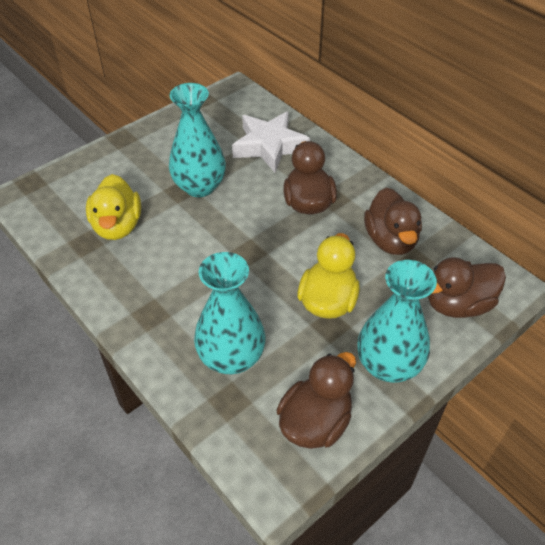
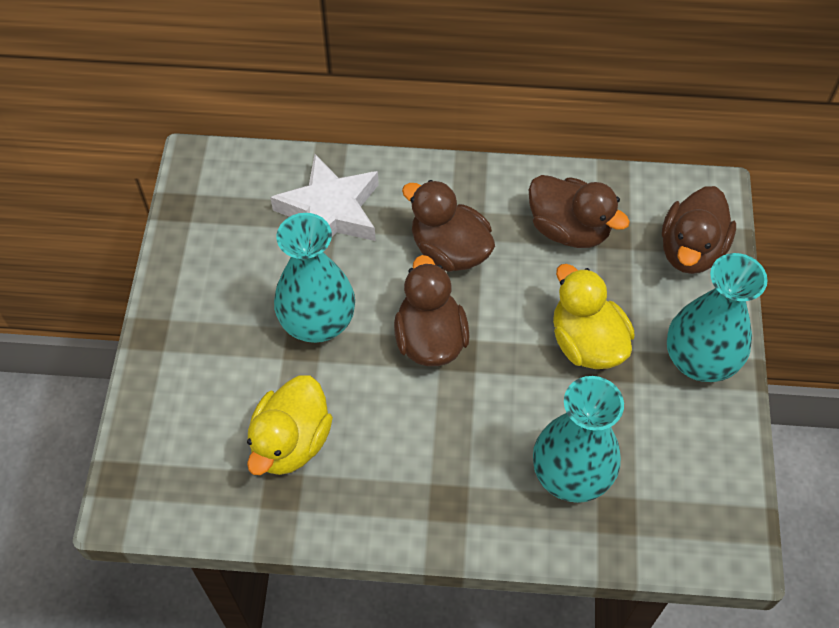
camera: 45 degrees left, 10 degrees up
yellow duck [86,174,141,240] -> yellow duck turned 75 degrees clockwise [247,376,333,475]
brown duck [276,352,356,449] -> brown duck moved to [394,255,470,366]

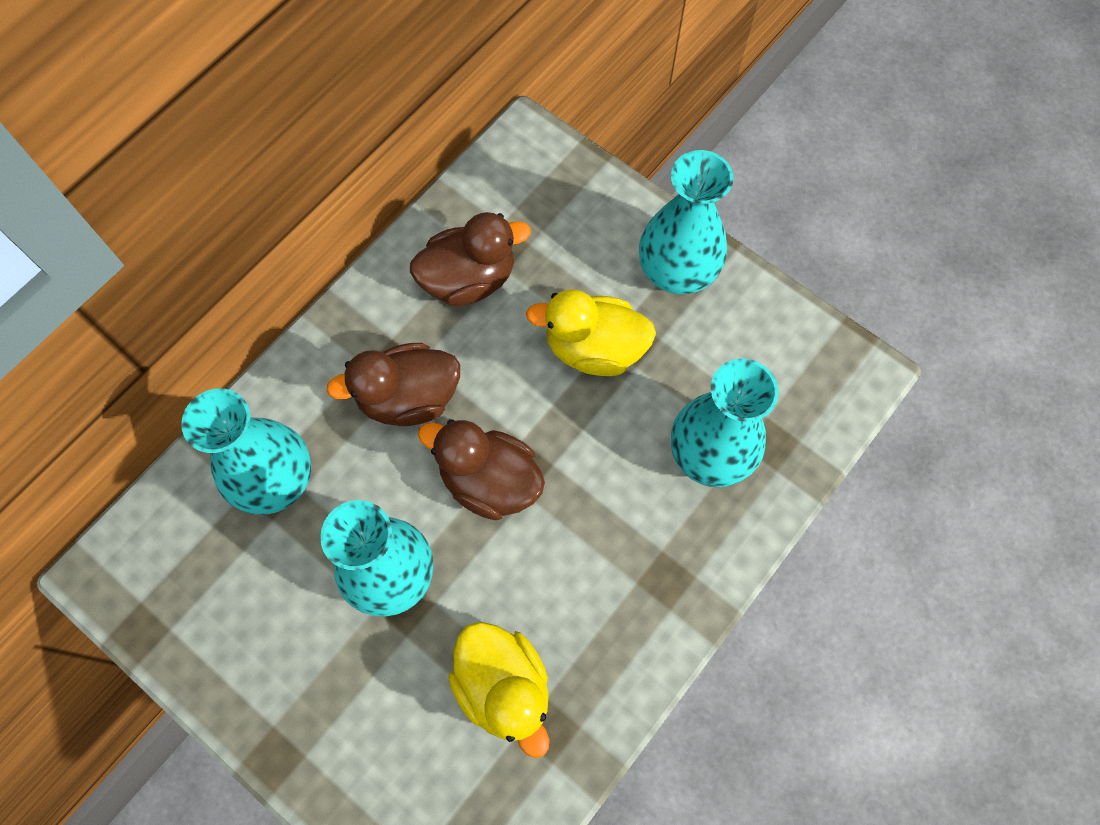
camera: 55 degrees left, 10 degrees up
white star [270,154,379,241] -> turquoise vase [181,388,311,515]
brown duck [662,186,736,274] -> none

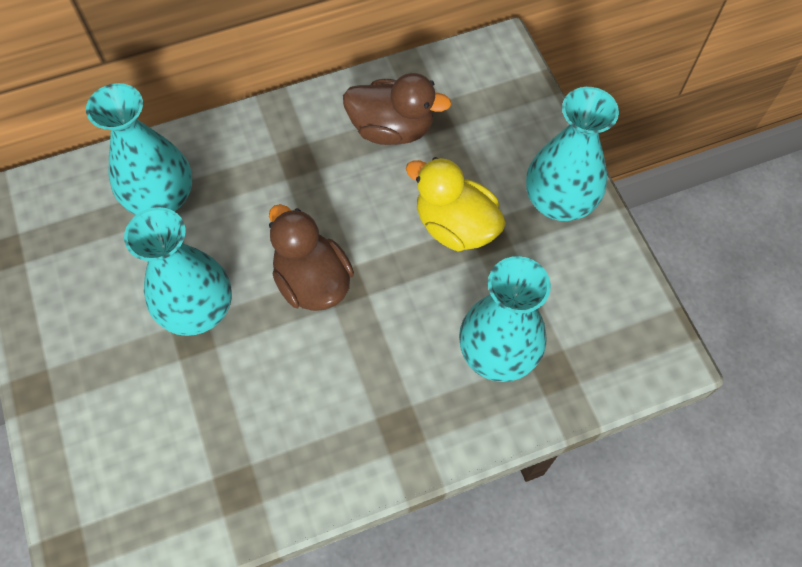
camera: 30 degrees right, 5 degrees down
brown duck [326,343,460,426] -> none
yellow duck [448,622,549,758] -> none

